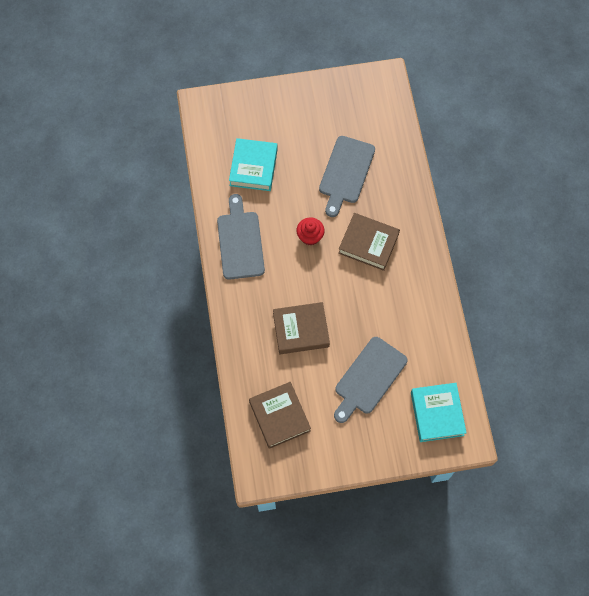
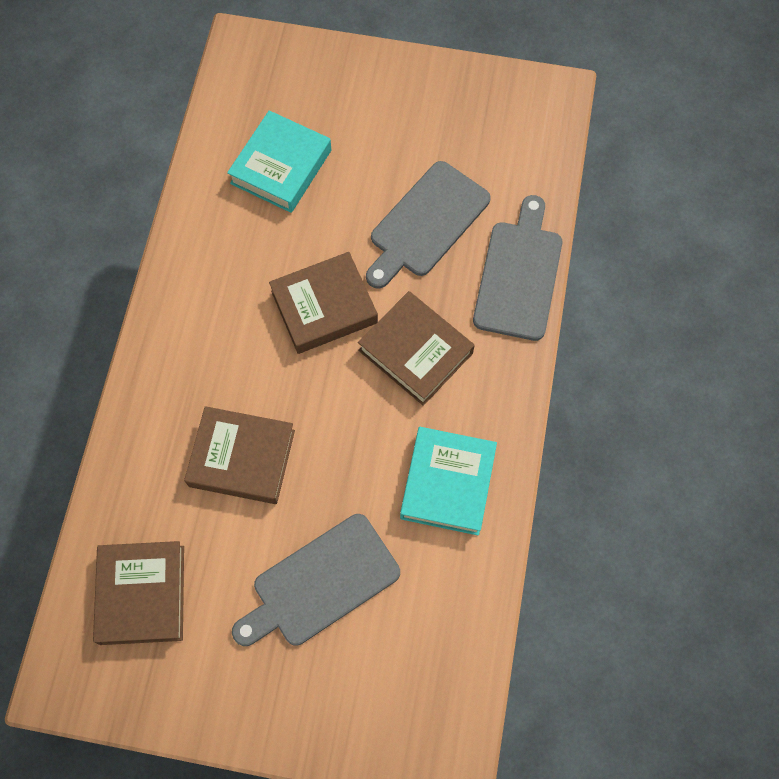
camera: 20 degrees right, 0 degrees up
grey cutting board [217,194,265,280] -> grey cutting board moved to [473,195,562,341]
red cupcake [296,217,325,245] -> brown book [269,252,378,354]
turquoise book [411,383,467,442] -> turquoise book moved to [400,427,497,535]

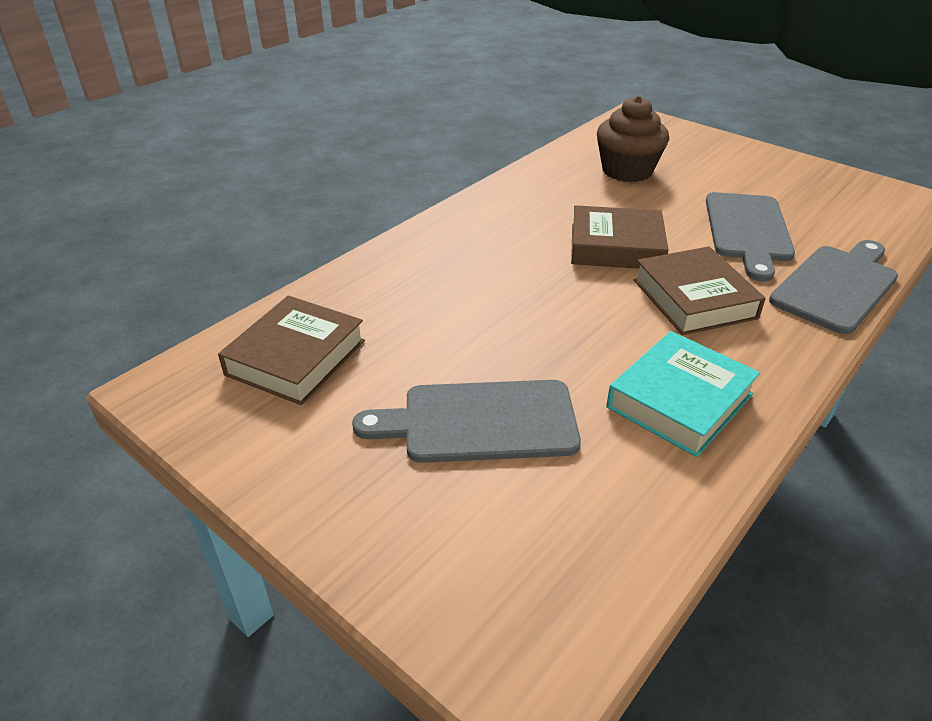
camera: 30 degrees right, 30 degrees down
brown book [184,406,295,504] -> none
turquoise book [227,110,331,213] -> brown cupcake [597,96,669,182]
grey cutting board [366,161,491,289] -> grey cutting board turned 60 degrees counterclockwise [706,192,795,282]

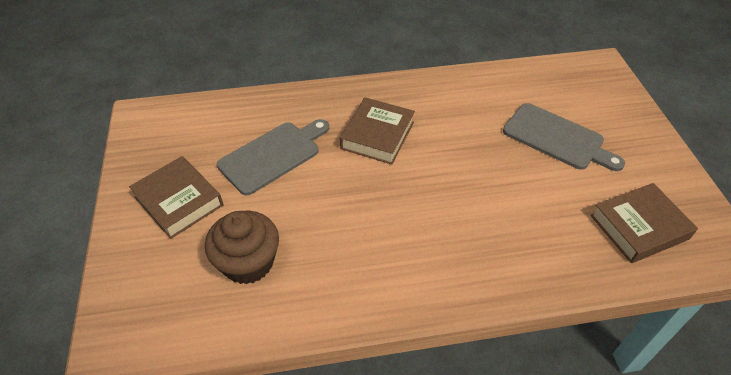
camera: 140 degrees left, 10 degrees up
brown book [571,205,668,269] -> brown book moved to [129,156,223,239]
turquoise book [606,331,760,457] -> none
grey cutting board [769,240,898,334] -> none

